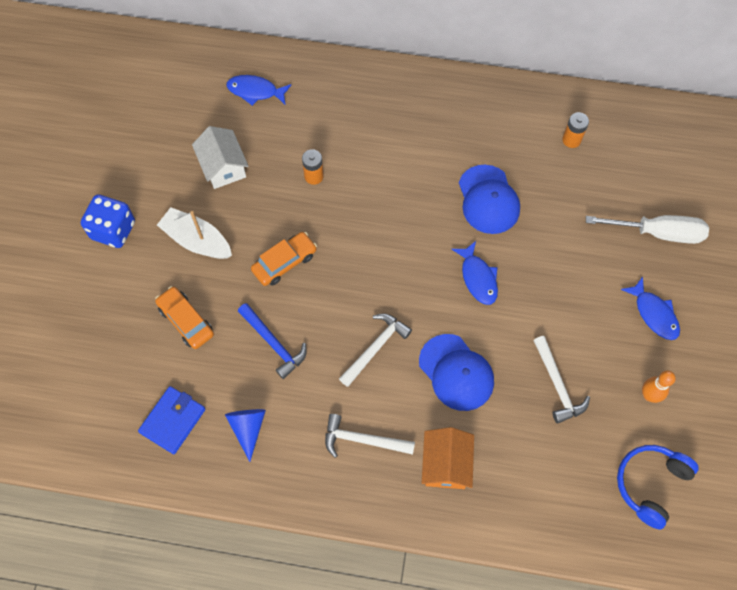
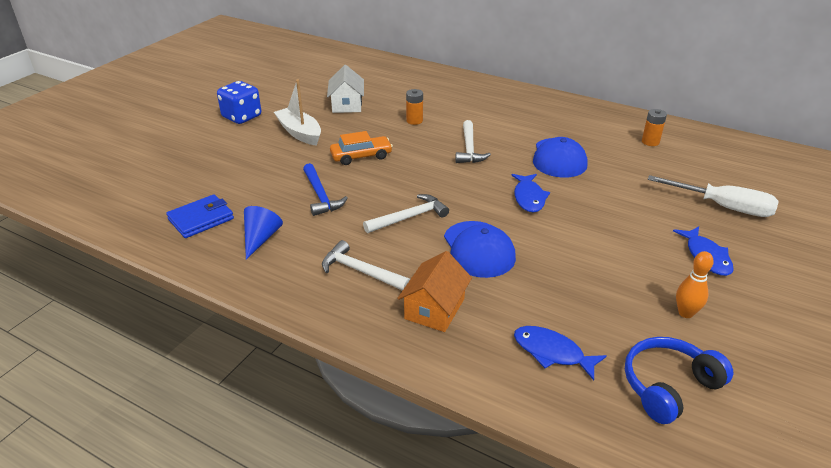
camera: 20 degrees right, 30 degrees down
orange car [155,286,214,349] -> none
blue fish [227,75,291,106] -> blue fish moved to [514,326,607,380]
white hammer [533,336,590,424] -> white hammer moved to [456,120,491,163]

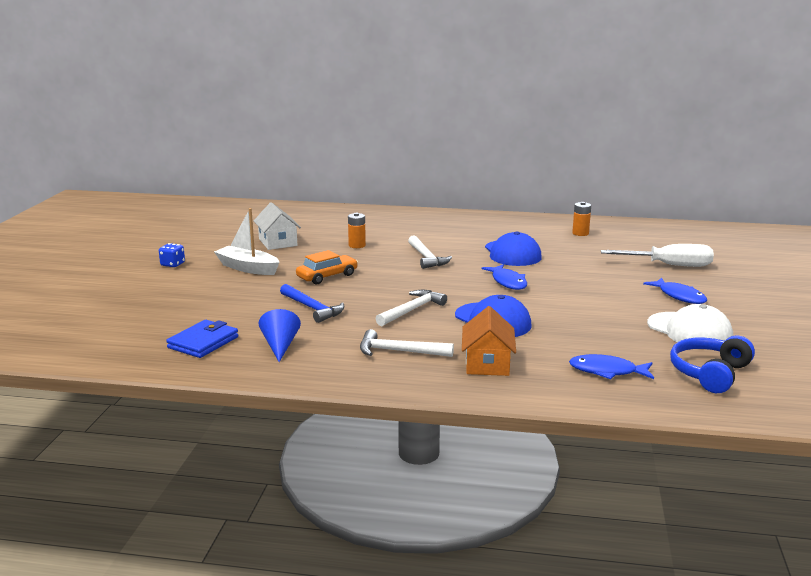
camera: 20 degrees left, 15 degrees down
blue dice [217,81,261,124] -> blue dice [159,243,185,267], size x0.56
orange bowling pin [676,251,714,318] -> white cap [647,304,733,342]

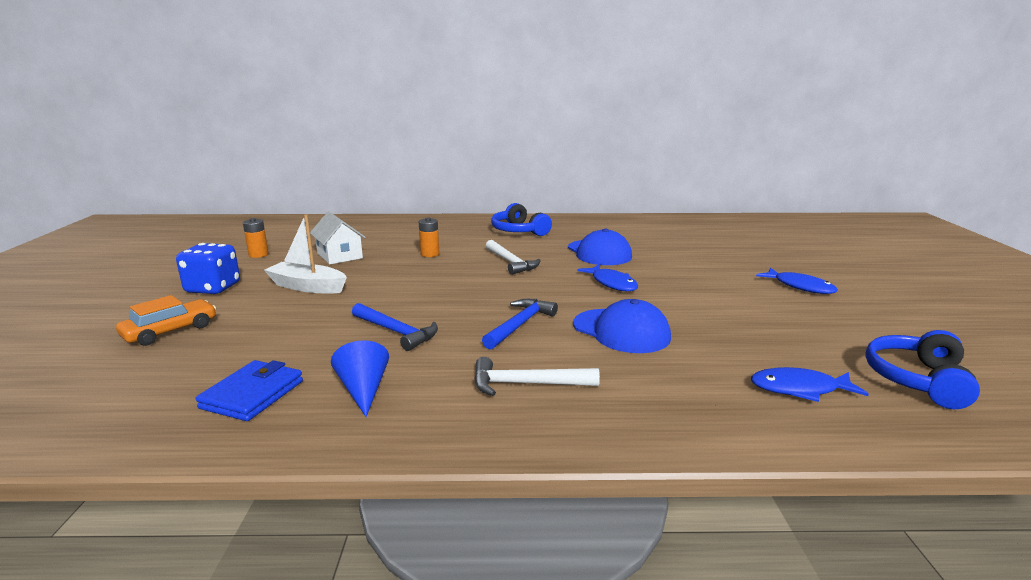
camera: 10 degrees left, 0 degrees up
blue dice [159,243,185,267] -> blue dice [176,243,240,294], size x1.78
orange car [296,250,358,284] -> orange car moved to [116,295,216,346]
white hammer [376,290,447,326] -> blue hammer [482,299,558,349]
orange house [462,306,516,376] -> none
orange battery [572,202,591,236] -> orange battery moved to [243,218,269,258]
white screwdriver [601,244,714,267] -> none
white cap [647,304,733,342] -> none
none -> blue headphones [491,203,552,236]

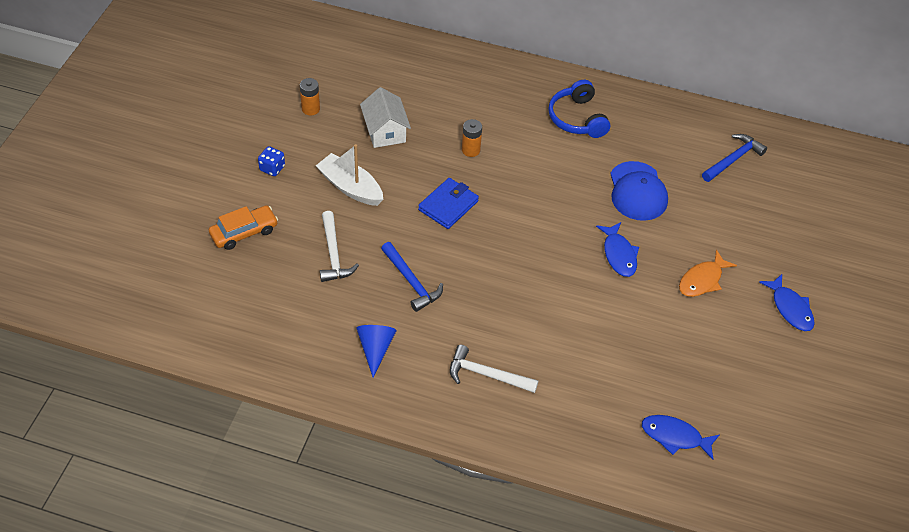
camera: 15 degrees right, 30 degrees up
blue dice [176,243,240,294] -> blue dice [258,146,285,176], size x0.56
blue wallet [196,360,303,421] -> blue wallet moved to [418,178,479,229]
blue hammer [482,299,558,349] -> blue hammer moved to [702,134,767,182]
white hammer [486,240,541,275] -> white hammer moved to [320,211,359,282]
blue cap [573,299,671,353] -> none
blue headphones [865,330,980,409] -> none
none -> orange fish [679,250,737,297]

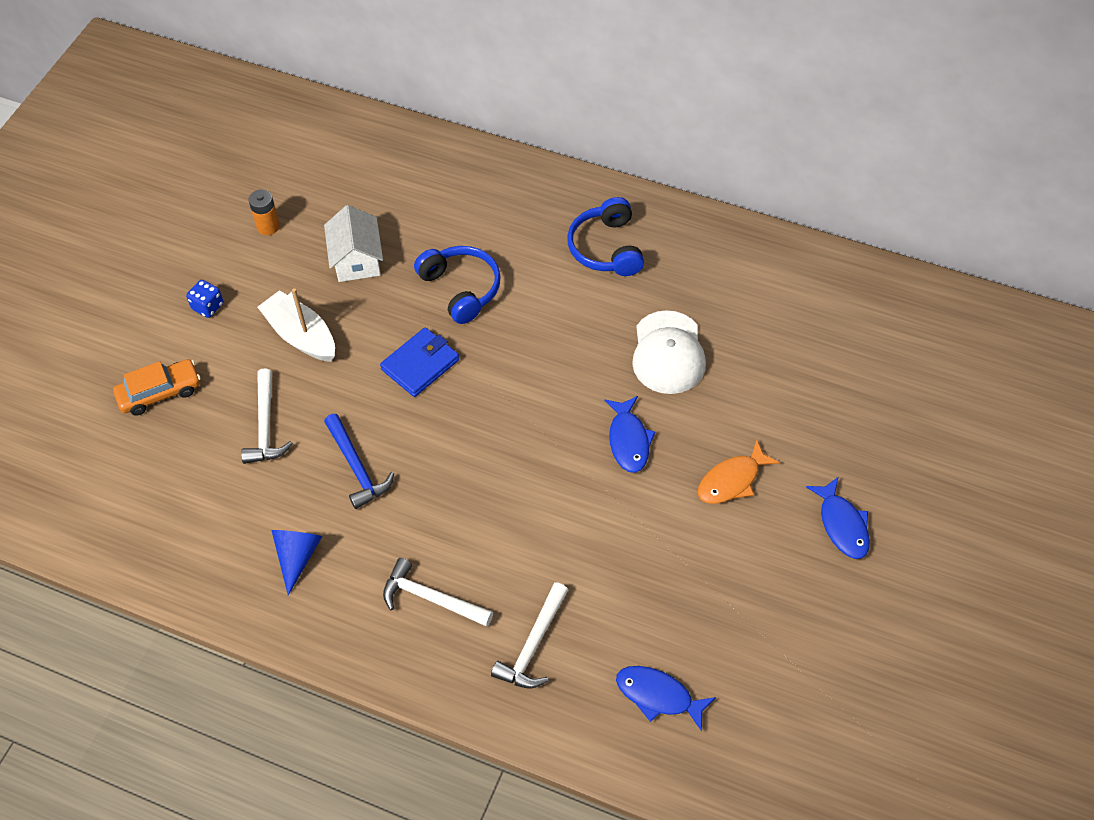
camera: 10 degrees right, 5 degrees up
orange battery [462,119,482,157] -> blue headphones [414,246,501,324]
blue cap [610,161,668,221] -> white cap [632,310,706,394]
blue hammer [702,134,767,182] -> none
none -> white hammer [491,582,568,688]

